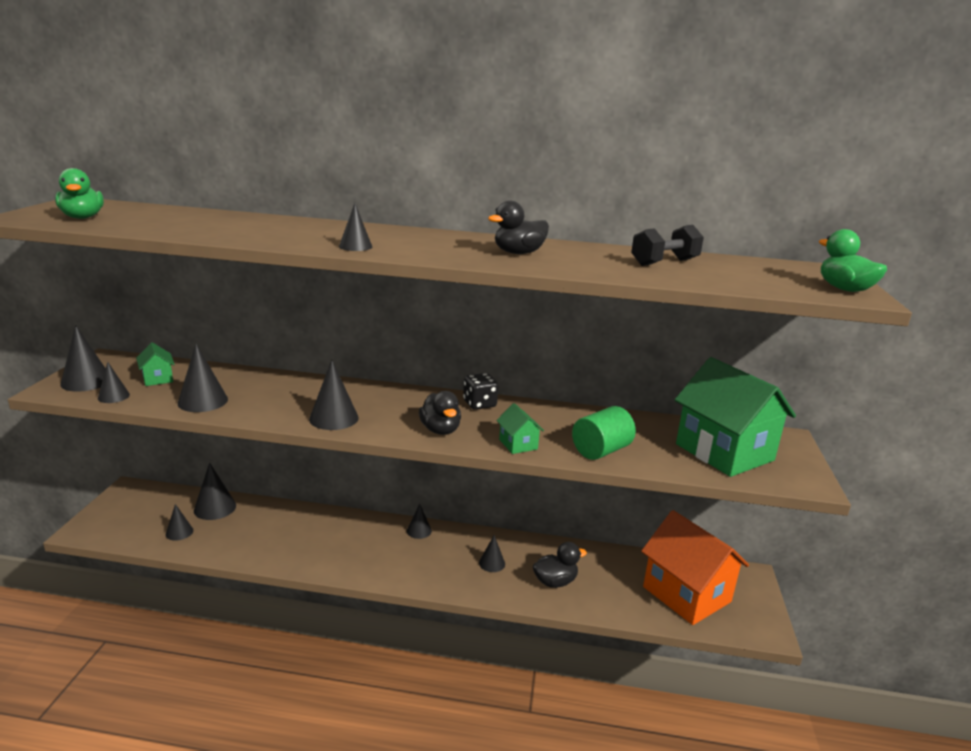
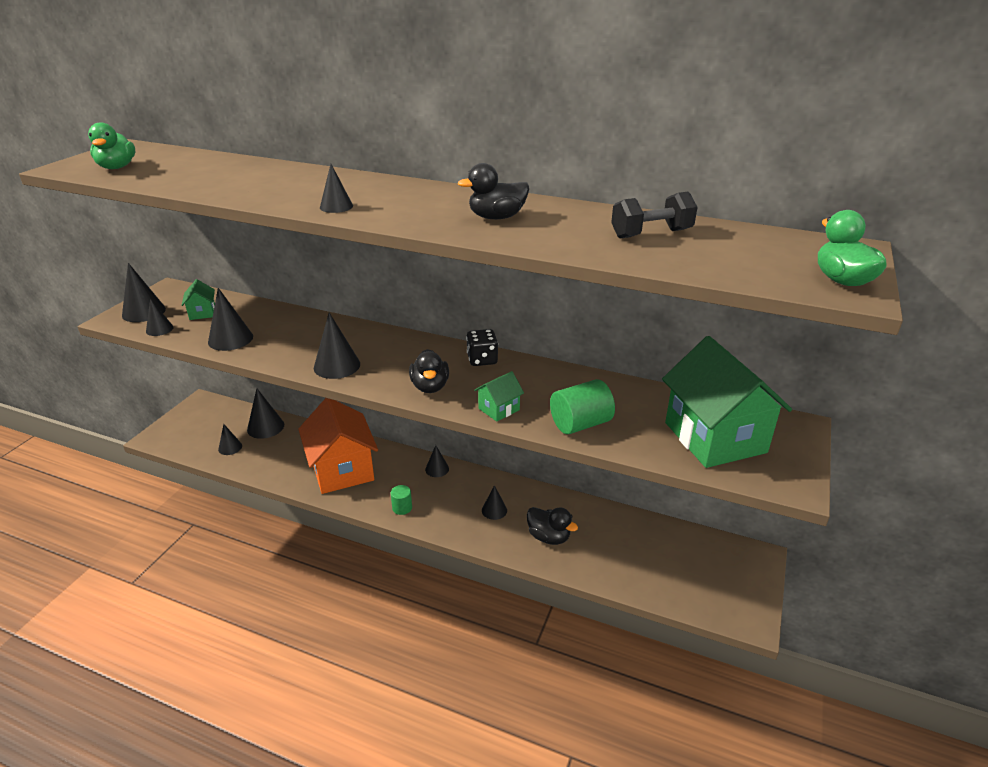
camera: 15 degrees right, 10 degrees up
green house [496,403,544,454] -> green house turned 60 degrees clockwise [474,371,524,422]
black duck [533,542,587,588] -> black duck turned 45 degrees clockwise [527,507,578,545]
orange house [641,510,749,625] -> orange house moved to [298,398,378,494]
none -> green cylinder [391,485,412,515]

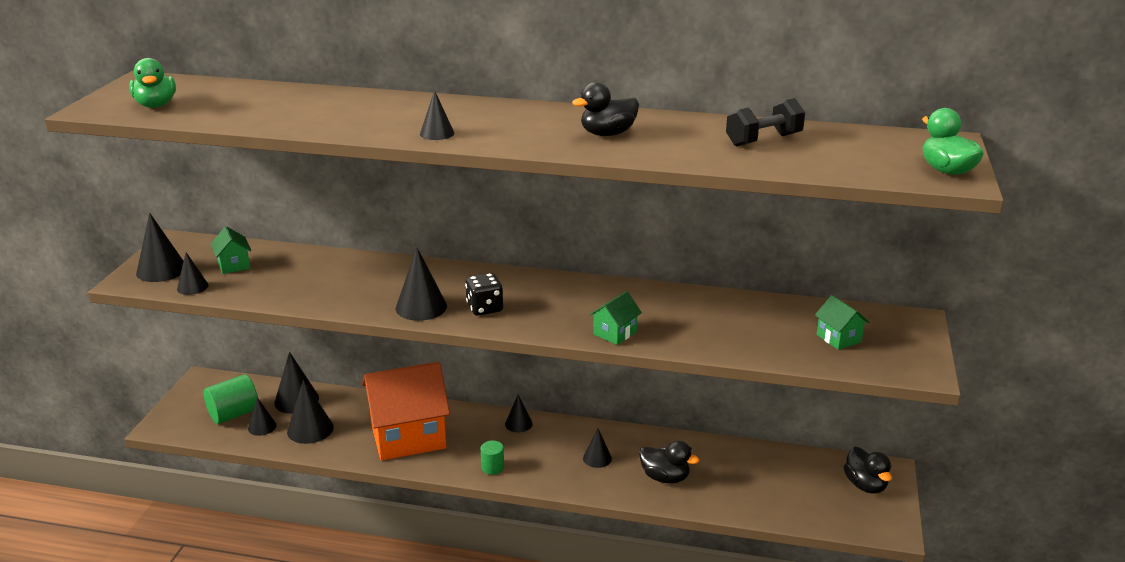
camera: 10 degrees left, 5 degrees down
black cone [208,288,253,351] -> black cone moved to [287,380,334,444]
orange house [298,398,378,494] -> orange house turned 75 degrees counterclockwise [362,362,450,461]
black duck [409,349,449,393] -> black duck moved to [844,447,892,494]
black dice [466,329,498,366] -> black dice moved to [465,273,503,316]
green cylinder [550,379,615,434] -> green cylinder moved to [204,375,258,424]
green house [662,336,792,468] -> green house [815,295,869,350], size x0.43

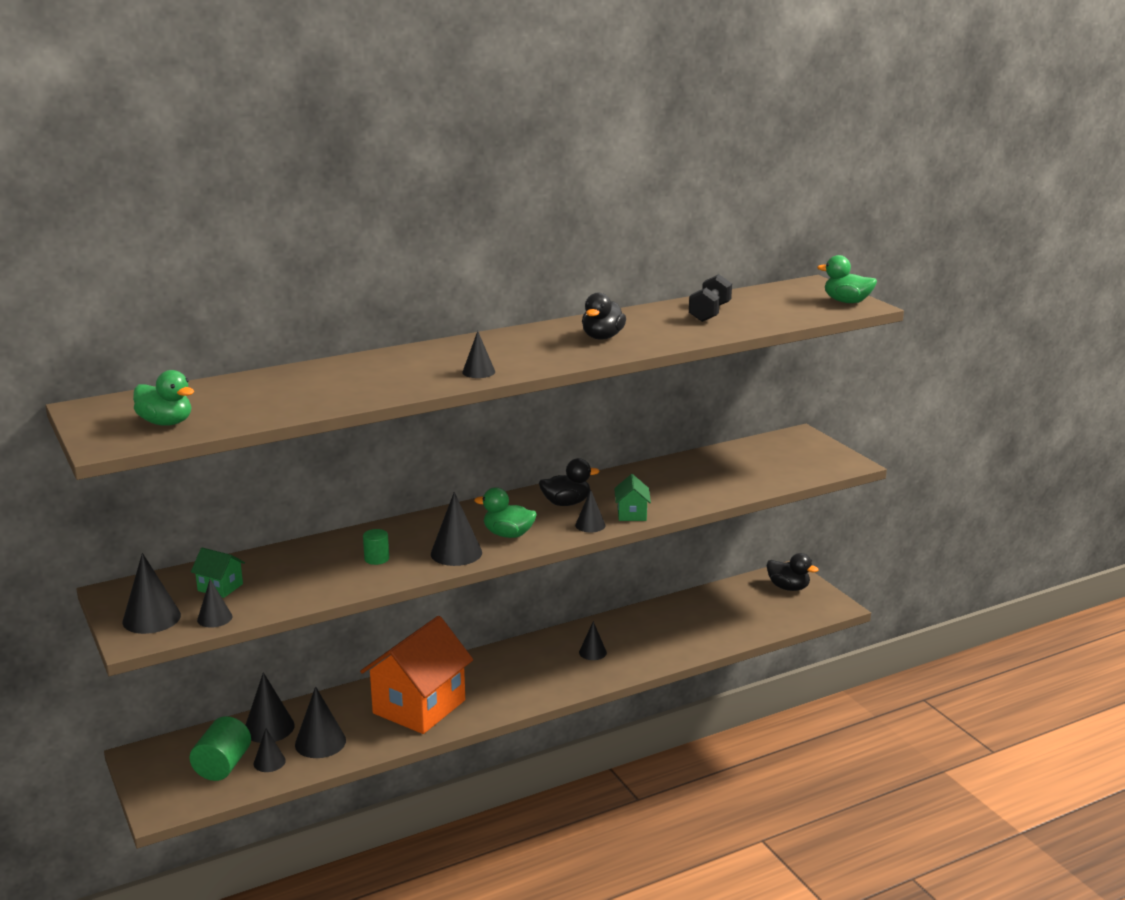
camera: 40 degrees left, 5 degrees down
black dice [465,273,503,316] -> green duck [474,487,537,538]
green cylinder [481,441,504,475] -> green cylinder moved to [363,529,389,565]
black cone [505,395,533,432] -> black cone moved to [575,490,605,532]
black duck [639,440,700,484] -> black duck moved to [539,458,600,506]
green house [815,295,869,350] -> none

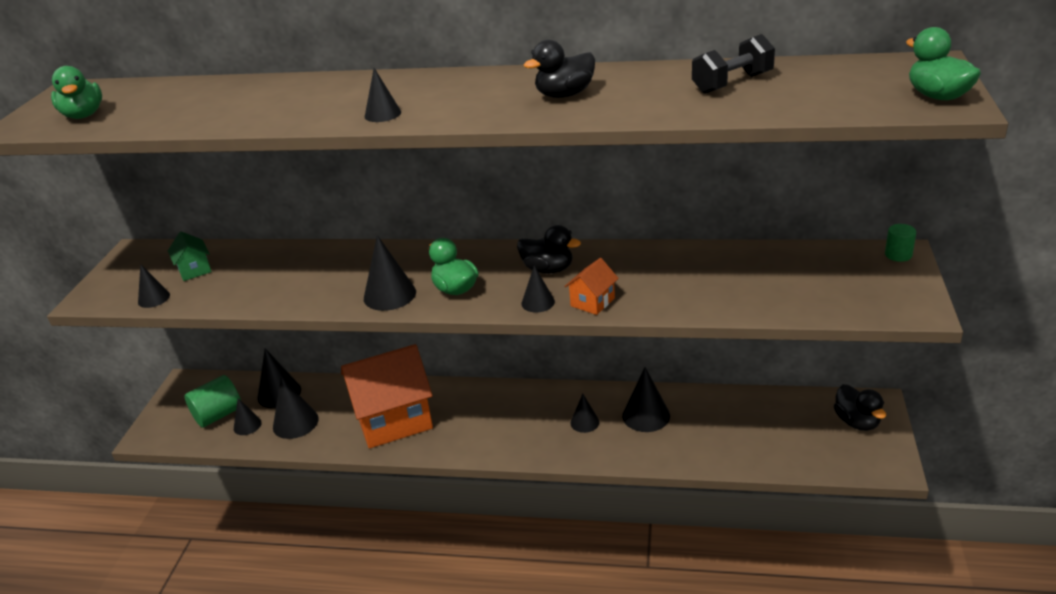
camera: 40 degrees right, 10 degrees up
black cone [122,553,181,634] -> black cone moved to [622,367,670,432]
green cylinder [363,529,389,565] -> green cylinder moved to [885,224,916,262]
green house [614,474,651,521] -> orange house [564,258,619,315]

